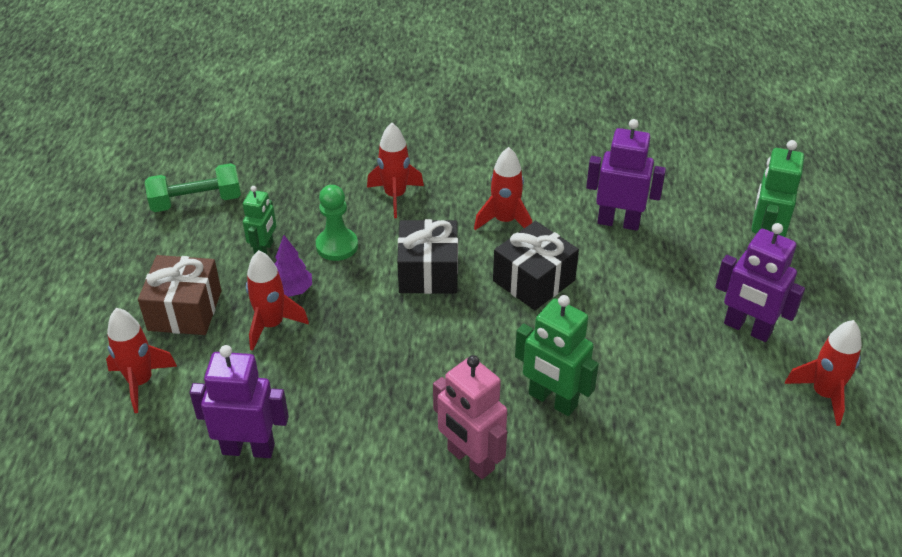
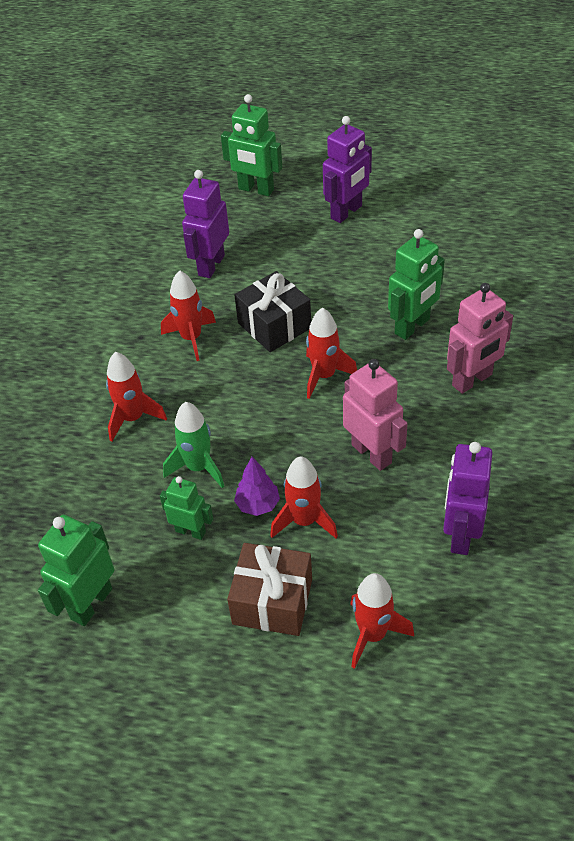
camera: 80 degrees left, 5 degrees up
green dumbbell [145,163,241,212] -> green robot [38,515,115,626]
green pawn [316,185,358,261] -> green rocket [163,402,224,488]
black gift [397,219,458,294] -> none
red rocket [784,320,862,426] -> red rocket moved to [306,307,357,399]
none -> pink robot [343,359,408,471]

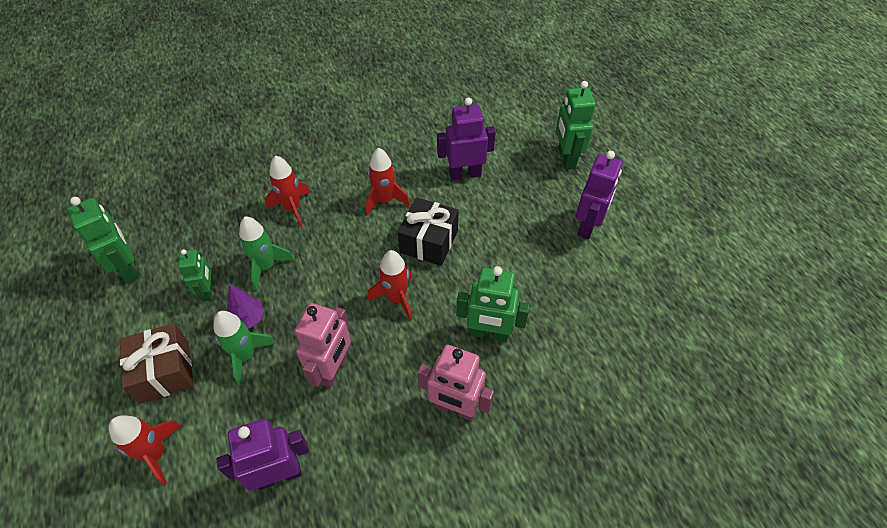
camera: 55 degrees right, 5 degrees up
green robot [38,515,115,626] -> green robot turned 60 degrees clockwise [67,197,139,284]
red rocket [270,456,338,538] -> green rocket [214,311,276,385]
purple robot [323,116,372,223] -> purple robot turned 75 degrees counterclockwise [576,151,622,239]

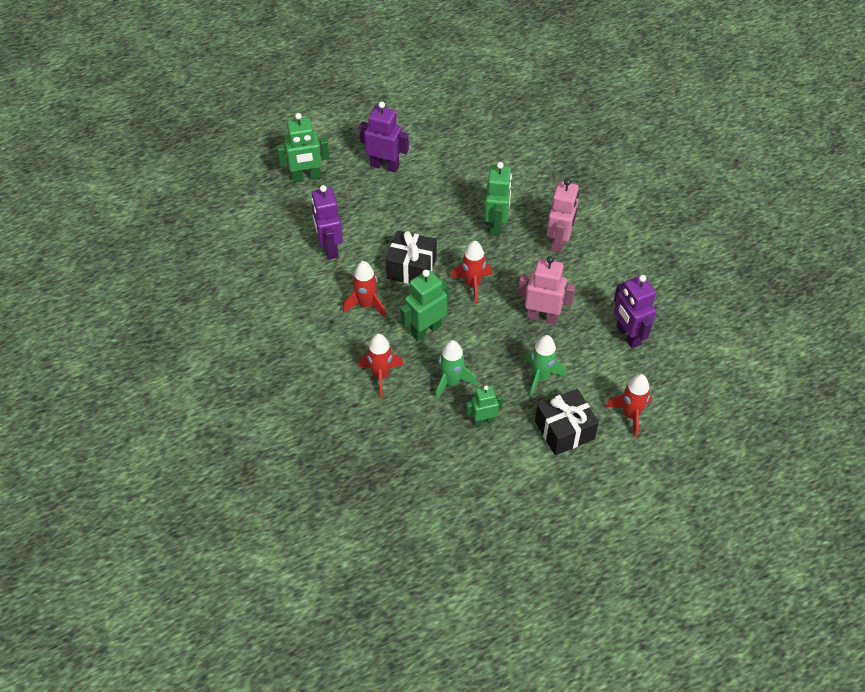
camera: 95 degrees left, 0 degrees up
green robot [67,197,139,284] -> green robot moved to [400,270,449,341]
brown gift [120,323,194,404] -> black gift [535,389,599,455]
purple tree [227,285,264,329] -> none

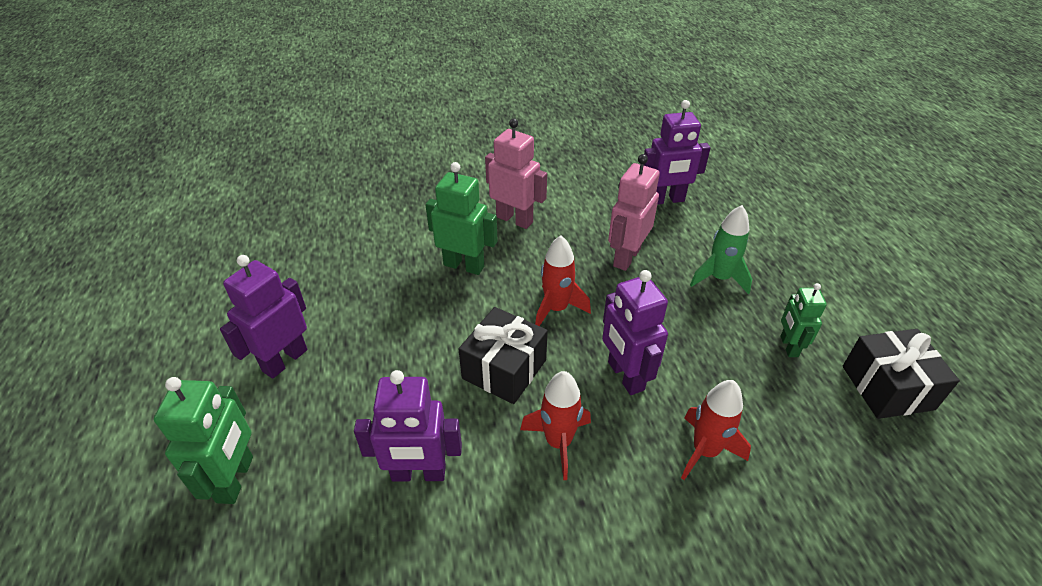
camera: 75 degrees left, 10 degrees down
green robot [400,270,449,341] -> purple robot [602,270,668,395]
green rocket [435,340,477,400] -> none
black gift [535,389,599,455] -> black gift moved to [843,329,960,419]
red rocket [606,374,652,438] -> none

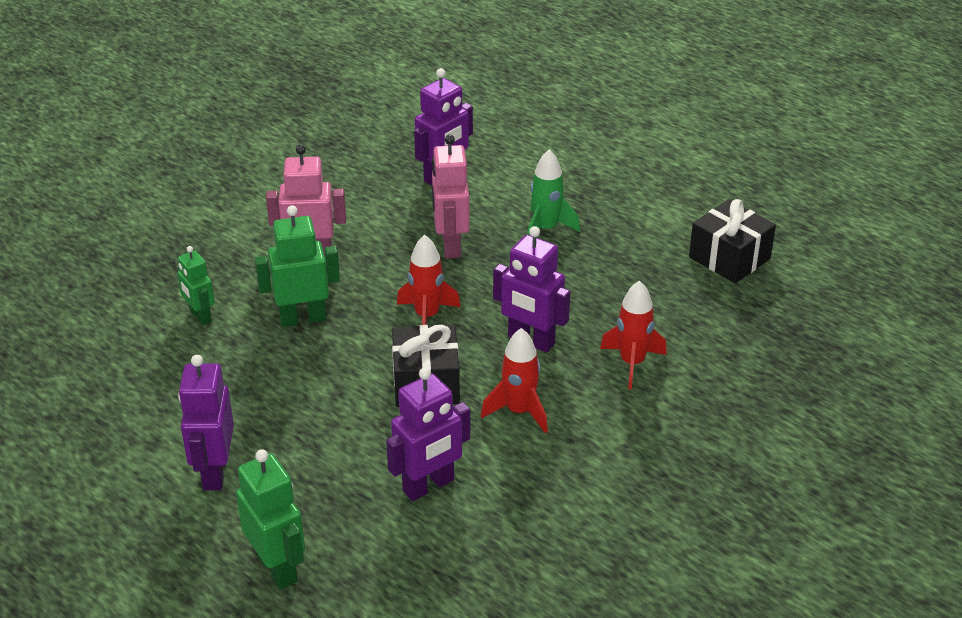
camera: 35 degrees left, 5 degrees down
green robot [780,283,827,357] -> green robot moved to [178,246,215,325]

